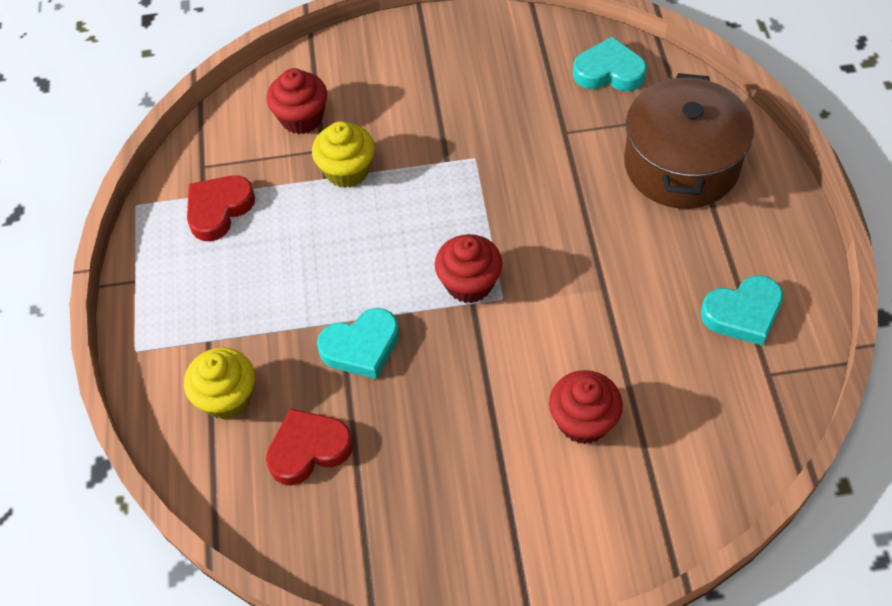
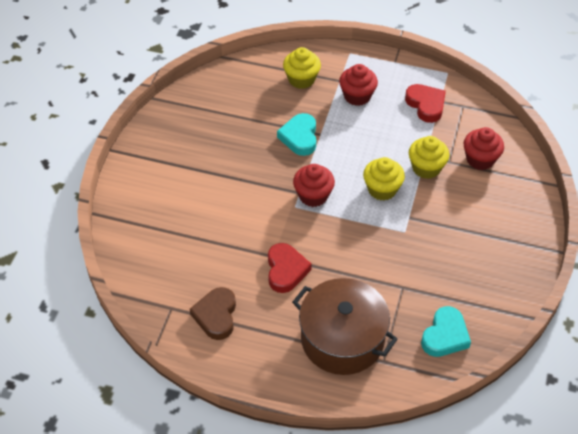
camera: 110 degrees right, 5 degrees down
red heart [266,408,353,485] -> red heart moved to [268,243,312,293]
red cupcake [549,370,623,444] -> red cupcake moved to [339,64,378,106]
turquoise heart [701,275,783,346] -> brown heart [190,287,236,340]
none -> yellow cupcake [363,157,405,201]

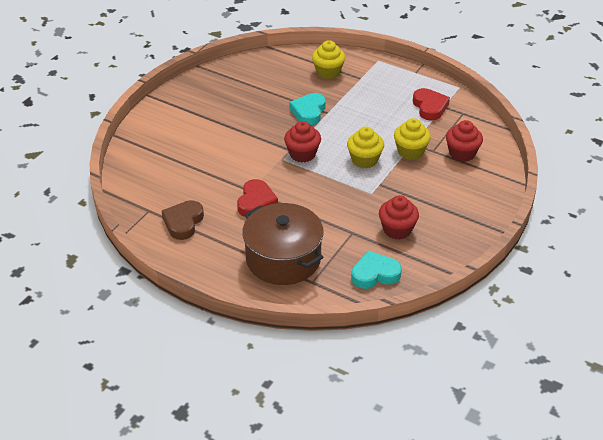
camera: 15 degrees right, 10 degrees down
red cupcake [339,64,378,106] -> red cupcake moved to [379,195,419,240]
turquoise heart [421,306,471,357] -> turquoise heart turned 150 degrees counterclockwise [351,250,402,289]

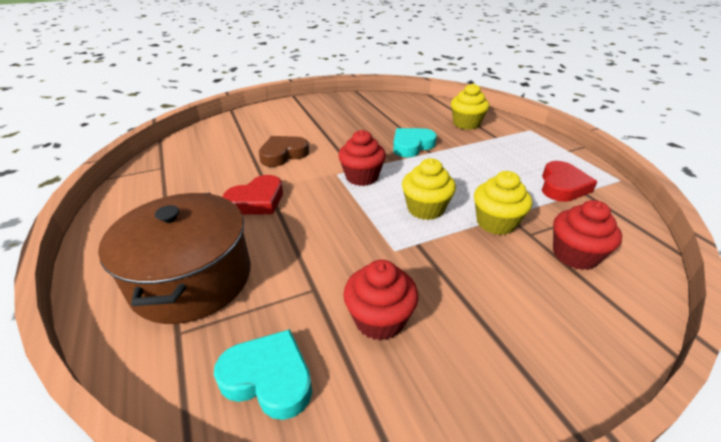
camera: 35 degrees right, 5 degrees down
brown heart [162,200,204,240] -> brown heart moved to [259,136,309,167]

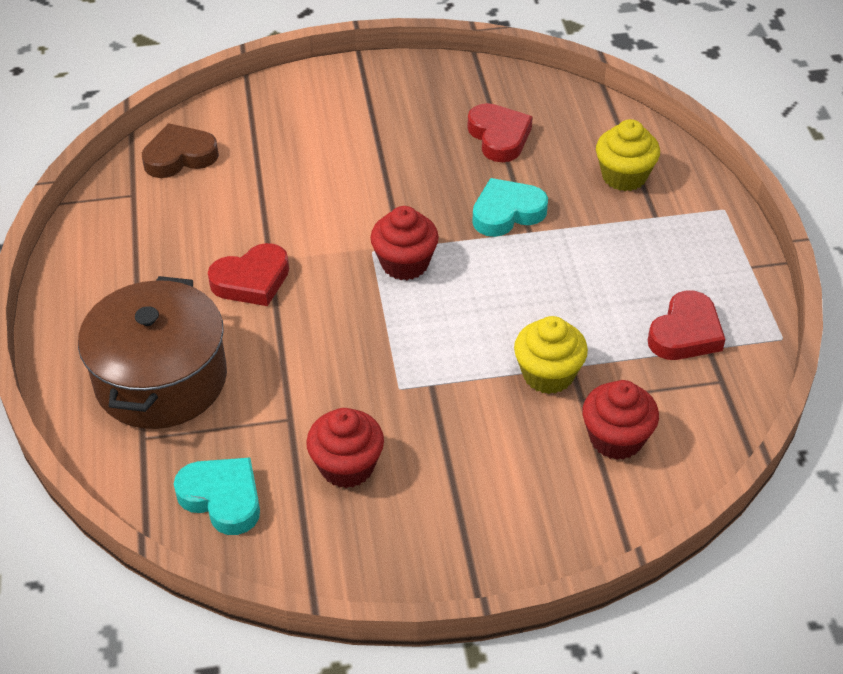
camera: 15 degrees right, 10 degrees up
brown heart [259,136,309,167] -> brown heart moved to [142,123,219,178]
yellow cupcake [402,158,456,220] -> none
none -> red heart [467,103,533,162]

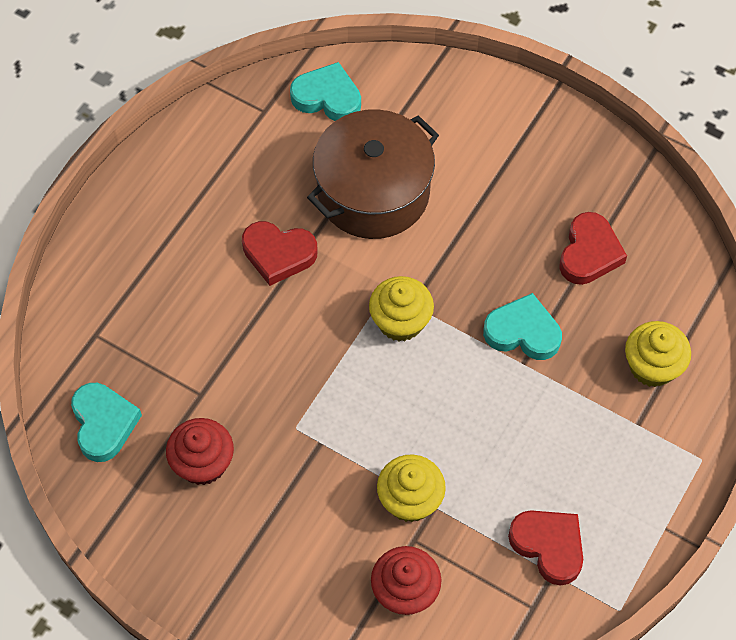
camera: 40 degrees right, 15 degrees up
brown pot [78,276,227,429] -> brown pot moved to [307,109,439,239]
brown heart [142,123,219,178] -> turquoise heart [290,62,361,121]
red cupcake [370,206,439,280] -> yellow cupcake [369,276,434,341]
red heart [648,290,725,360] -> red heart turned 120 degrees counterclockwise [508,510,583,586]

